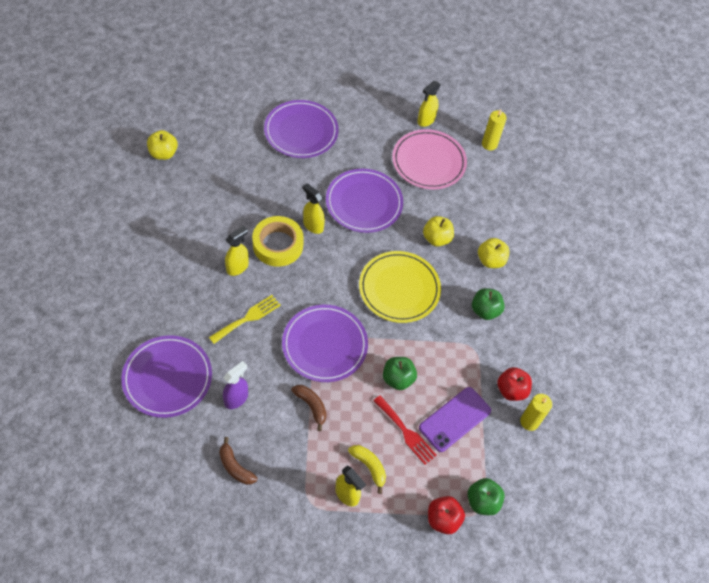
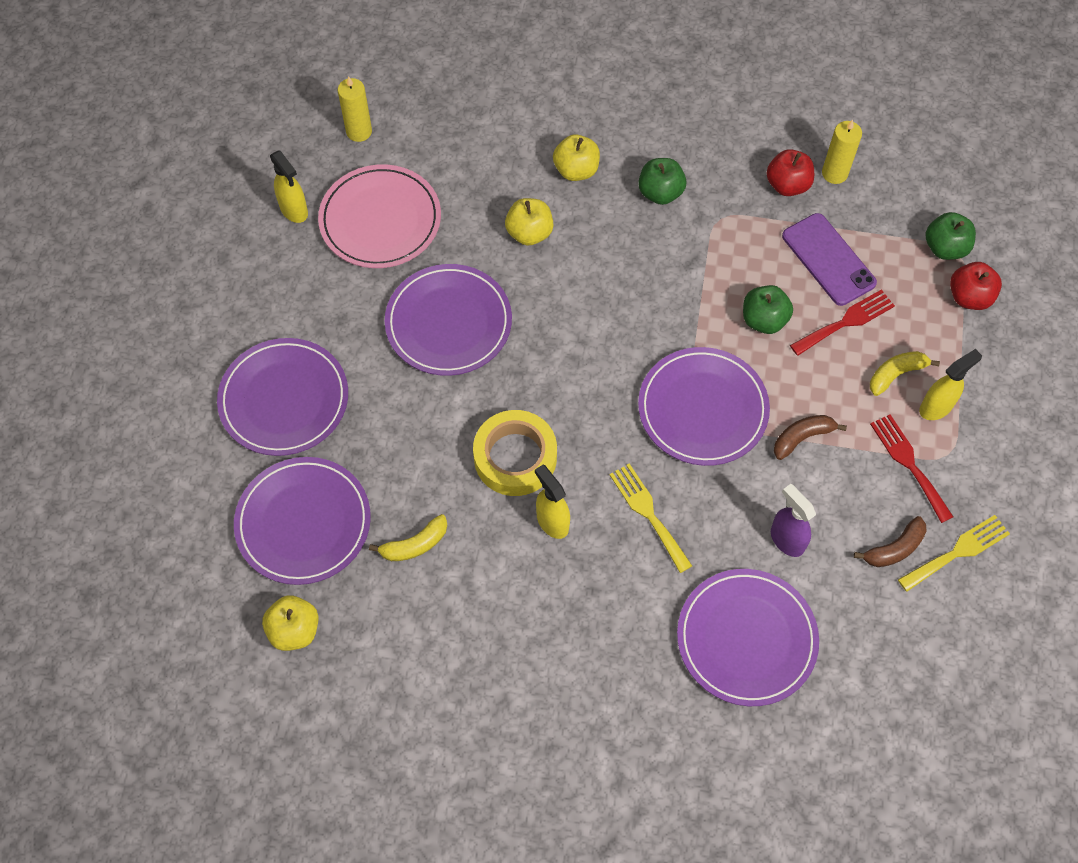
camera: 75 degrees left, 5 degrees up
yellow spray bottle [303,183,325,234] -> none
yellow plate [359,251,441,323] -> none
none -> purple plate [234,457,371,585]
none -> yellow banana [369,514,447,561]
none -> red fork [870,414,953,523]
none -> yellow fork [898,515,1010,592]

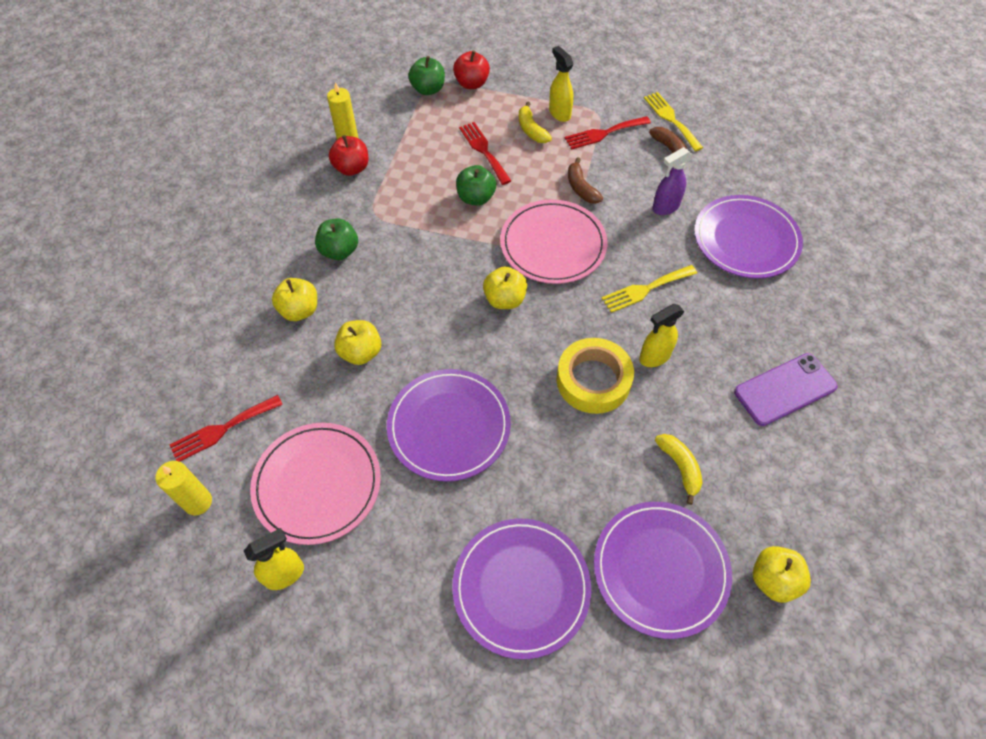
camera: 85 degrees left, 5 degrees down
purple plate [638,347,770,466] -> pink plate [500,199,607,284]
purple phone [782,213,877,306] -> purple phone moved to [734,353,838,426]
none -> red fork [170,395,283,462]
none -> yellow apple [483,266,527,309]

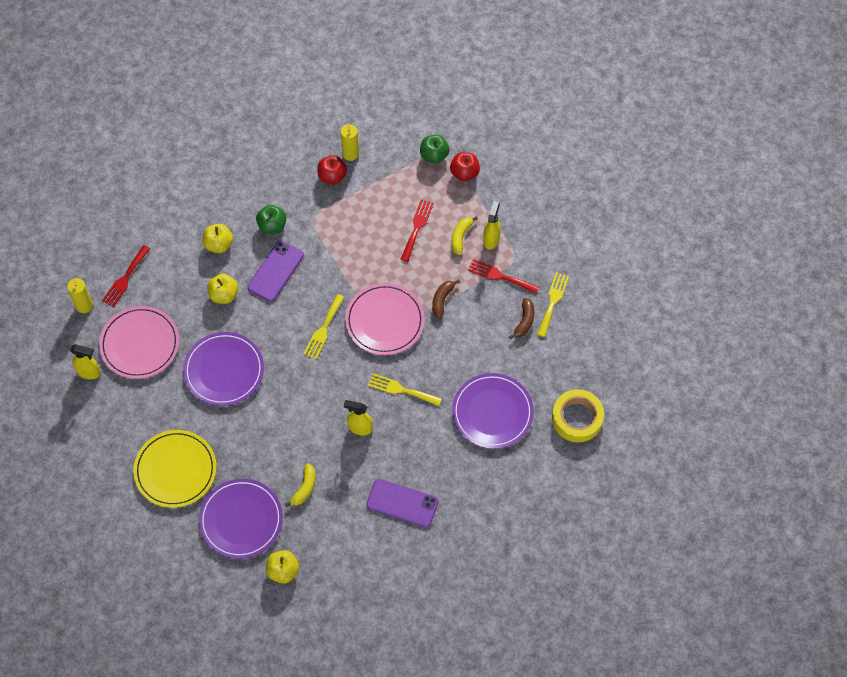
camera: 45 degrees right, 5 degrees up
red fork [170,395,283,462] -> red fork turned 75 degrees counterclockwise [102,245,150,307]
purple plate [452,518,591,659] -> yellow plate [133,430,217,508]
green apple [456,165,496,206] -> none
yellow apple [483,266,527,309] -> yellow fork [304,294,344,359]
yellow tape [557,338,634,414] -> yellow tape moved to [552,389,604,442]
purple spray bottle [652,147,692,215] -> none
none -> purple phone [247,241,304,302]

